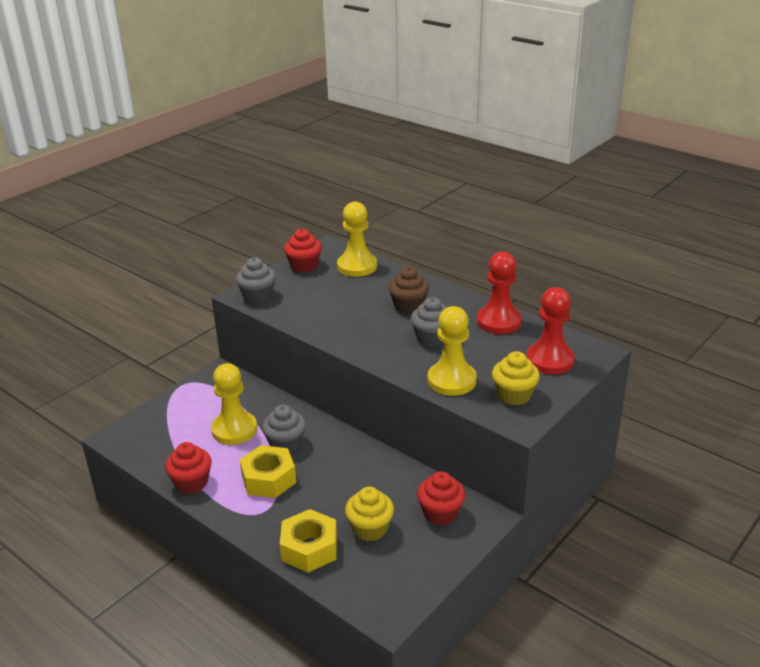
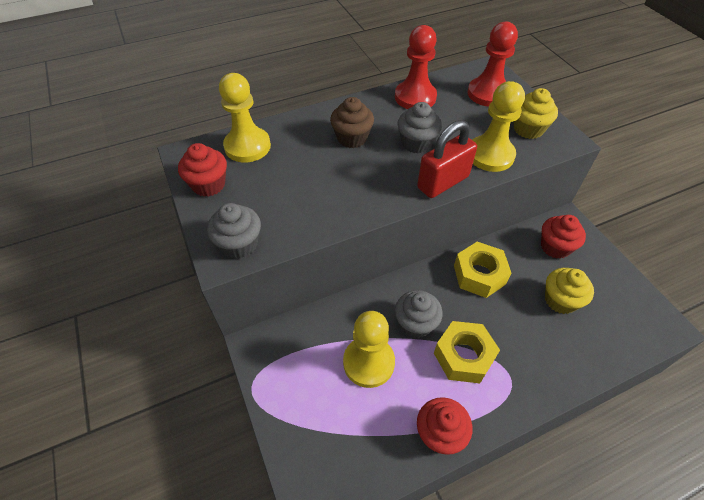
camera: 65 degrees left, 20 degrees up
yellow nut [280,509,337,572] -> yellow nut moved to [454,241,511,298]
none -> red padlock [417,120,477,198]

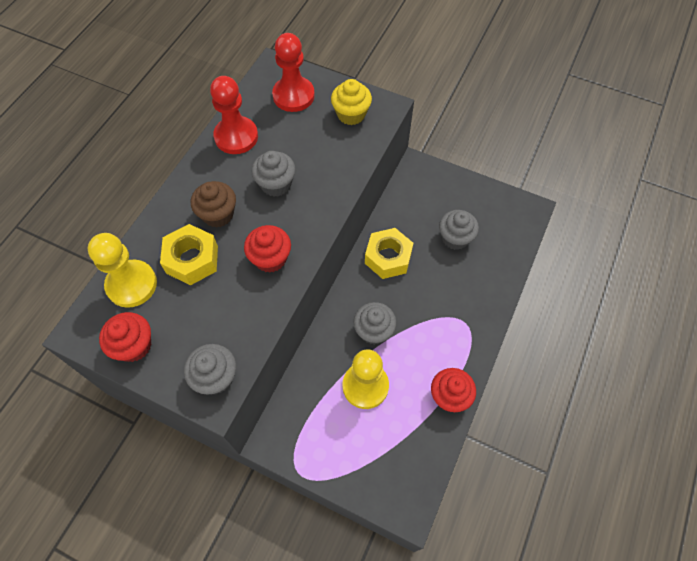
camera: 40 degrees left, 10 degrees up
red padlock [417,120,477,198] -> none
yellow nut [434,321,500,383] -> yellow nut moved to [160,224,218,286]
yellow pawn [473,81,525,172] -> none
red cupcake [541,215,586,259] -> red cupcake moved to [244,225,291,273]
yellow cupcake [545,268,594,314] -> grey cupcake [439,210,479,250]

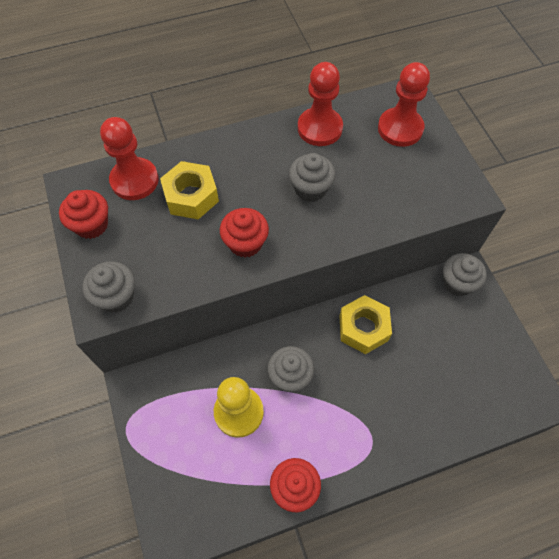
camera: 45 degrees right, 0 degrees up
yellow pawn [88,233,157,308] -> red pawn [100,117,159,200]
brown cupcake [191,181,236,228] -> none
yellow cupcake [331,79,372,125] -> none
grey cupcake [439,210,479,250] -> grey cupcake moved to [443,253,487,296]

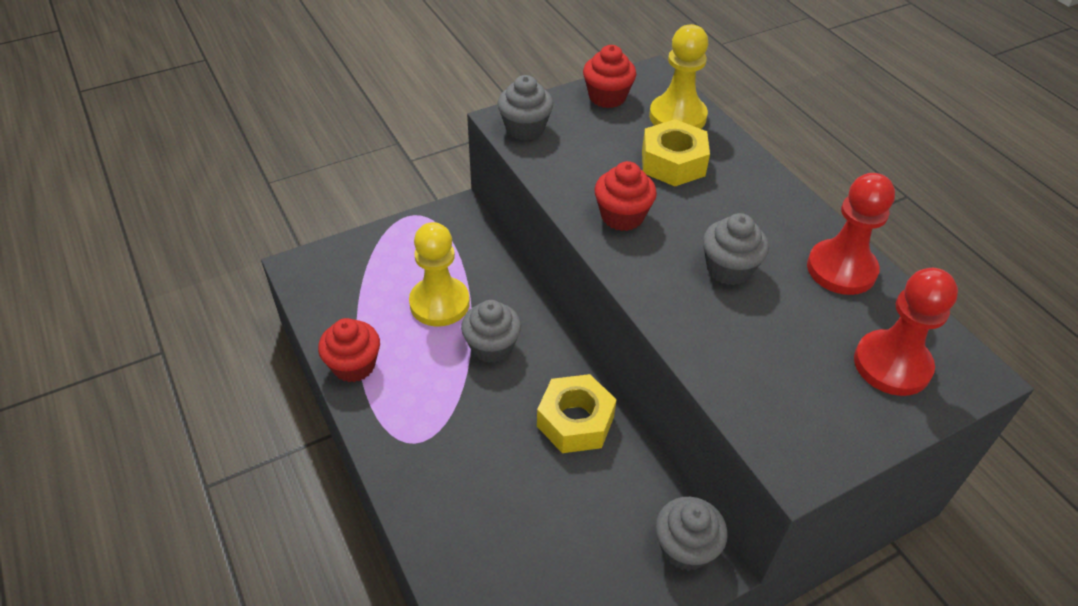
camera: 80 degrees right, 15 degrees down
red pawn [100,117,159,200] -> yellow pawn [649,24,708,129]

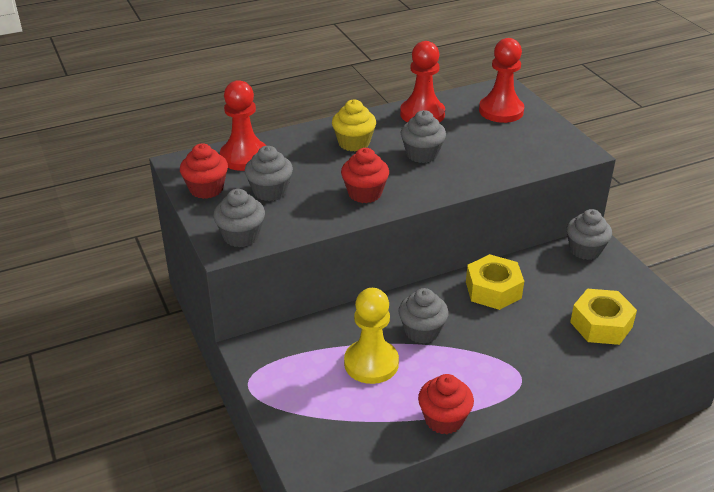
camera: 85 degrees left, 10 degrees down
yellow nut [642,119,710,186] -> yellow nut moved to [570,289,637,345]
yellow pawn [649,24,708,129] -> red pawn [220,80,266,171]
none -> grey cupcake [245,146,293,201]
none -> yellow cupcake [332,100,376,151]

